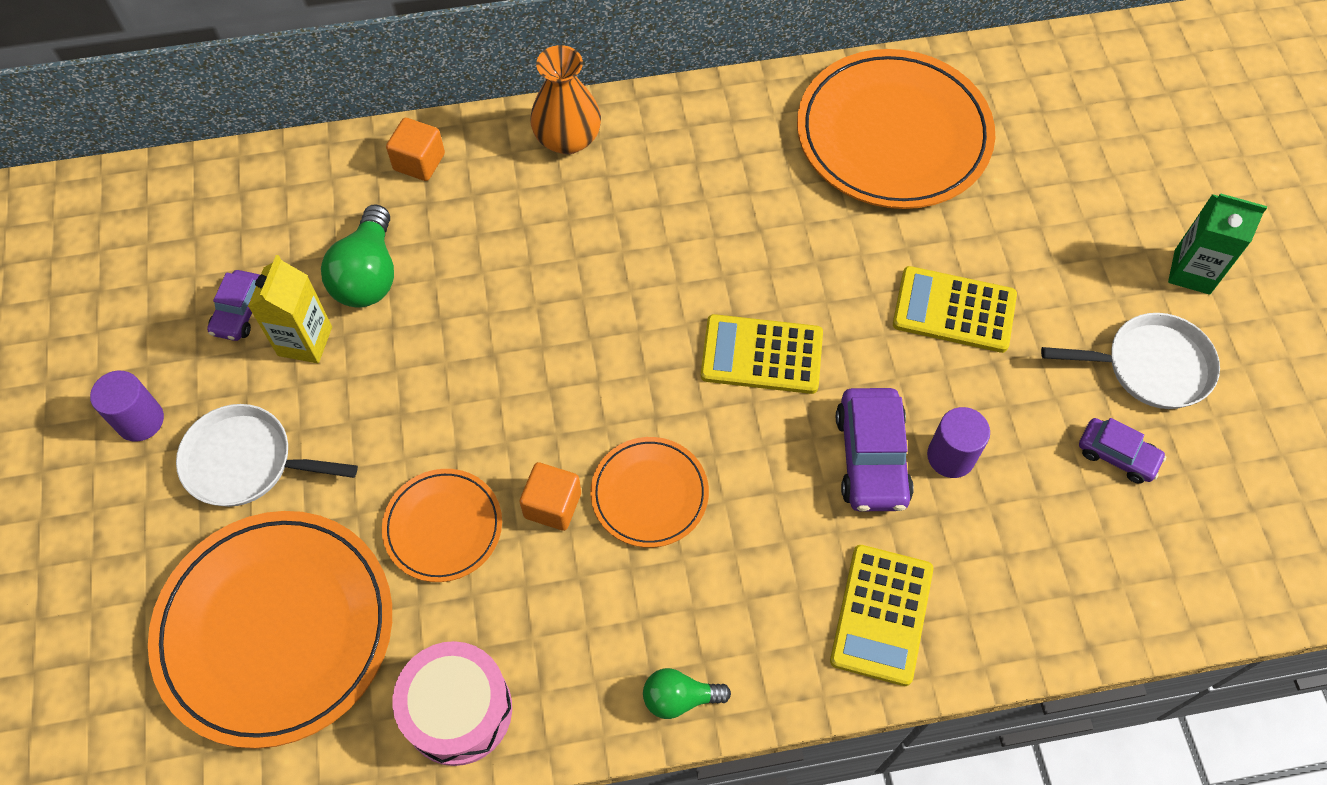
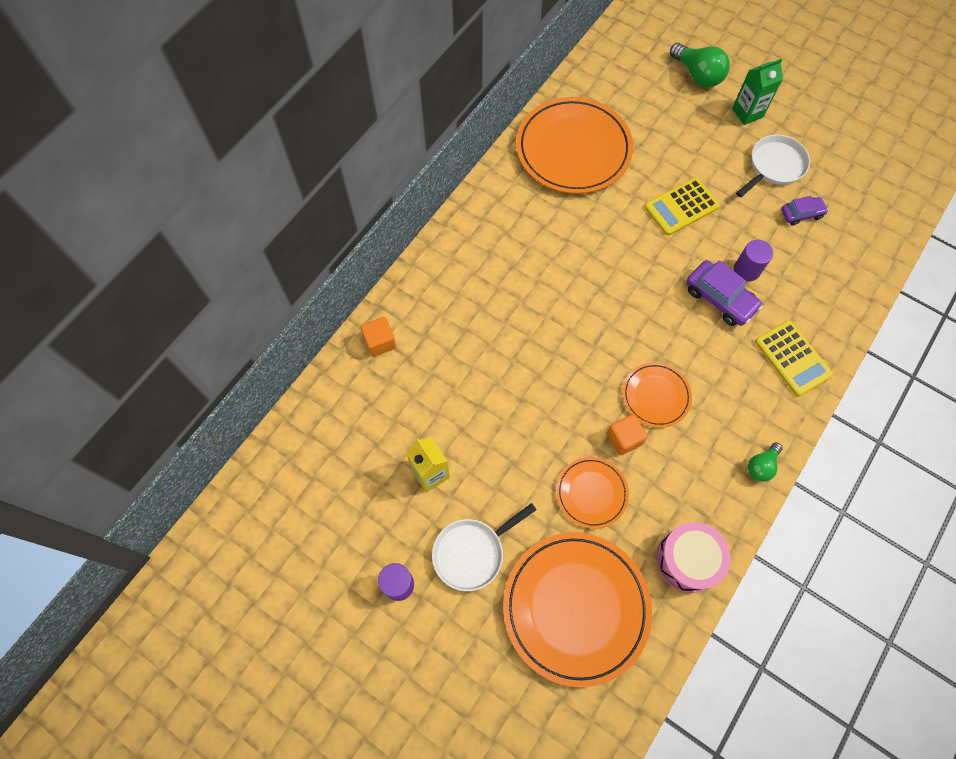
camera: 45 degrees left, 5 degrees up
purple car [207,270,260,341] -> none
green light bulb [321,204,394,308] -> green light bulb moved to [670,43,730,87]
orange vase [530,45,601,154] -> none
yellow calculator [701,314,823,394] -> none

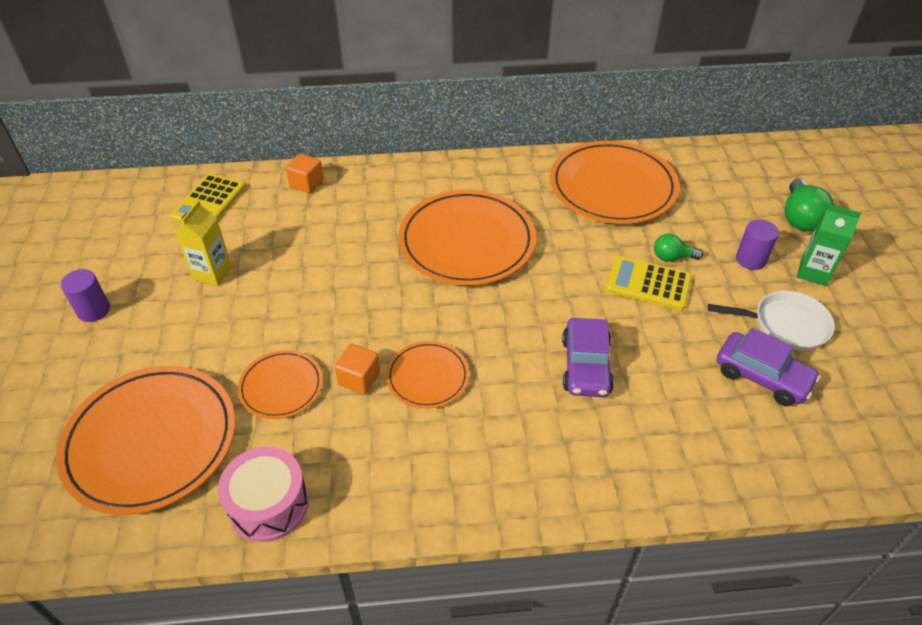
camera: 50 degrees right, 20 degrees down
white pan [432,503,536,591] -> none
purple cylinder [734,240,773,282] -> purple cylinder moved to [736,219,779,270]
green light bulb [748,442,783,482] -> green light bulb moved to [654,234,703,262]
yellow calculator [755,320,833,396] -> yellow calculator moved to [170,174,245,223]
purple car [781,196,828,225] -> purple car [716,328,820,406], size x1.63
none -> orange plate [398,190,536,285]

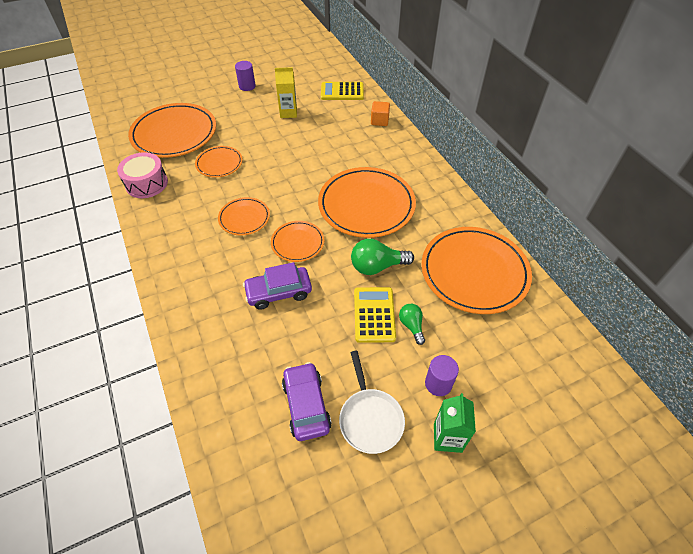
camera: 70 degrees right, 5 degrees up
orange cube [335,344,380,395] -> none
purple car [716,328,820,406] -> purple car turned 150 degrees clockwise [282,362,332,441]
green light bulb [785,178,834,232] -> green light bulb moved to [351,239,414,275]
none -> orange plate [271,221,324,262]

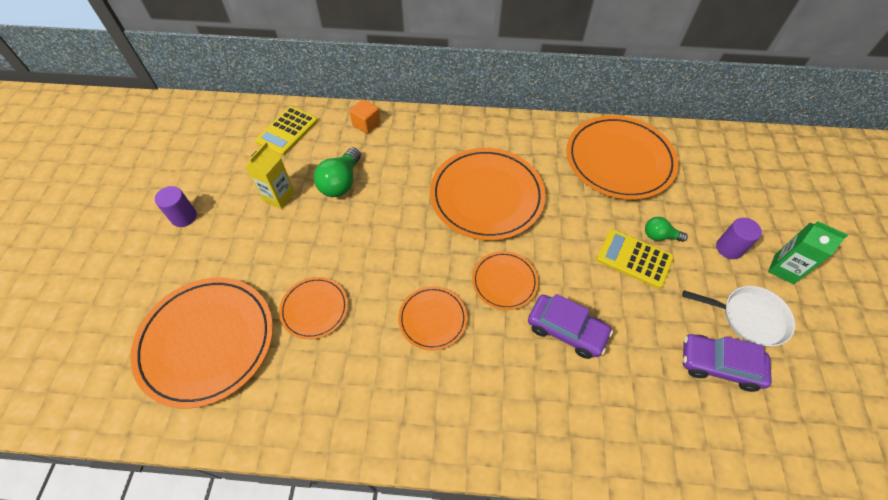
camera: 60 degrees left, 5 degrees up
pink drum [117,152,168,198] -> none
purple car [243,262,312,310] -> purple car turned 75 degrees counterclockwise [528,294,613,359]
green light bulb [351,239,414,275] -> green light bulb moved to [314,147,361,197]

